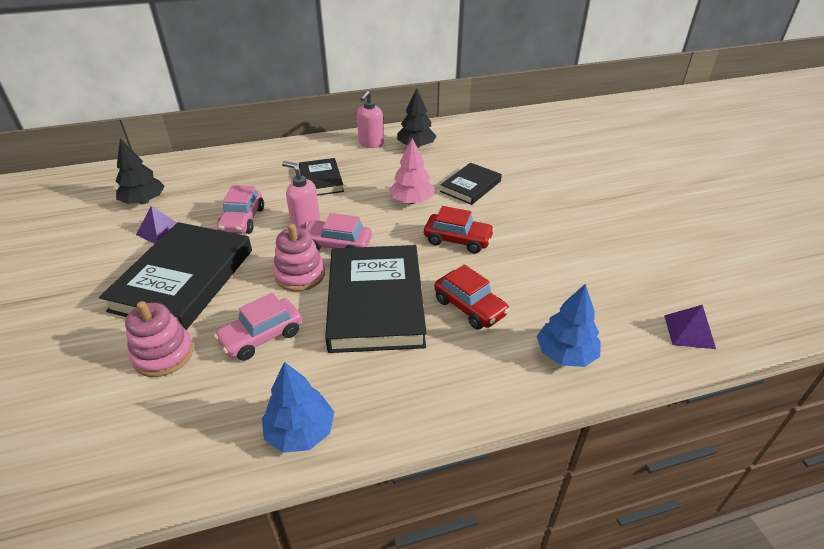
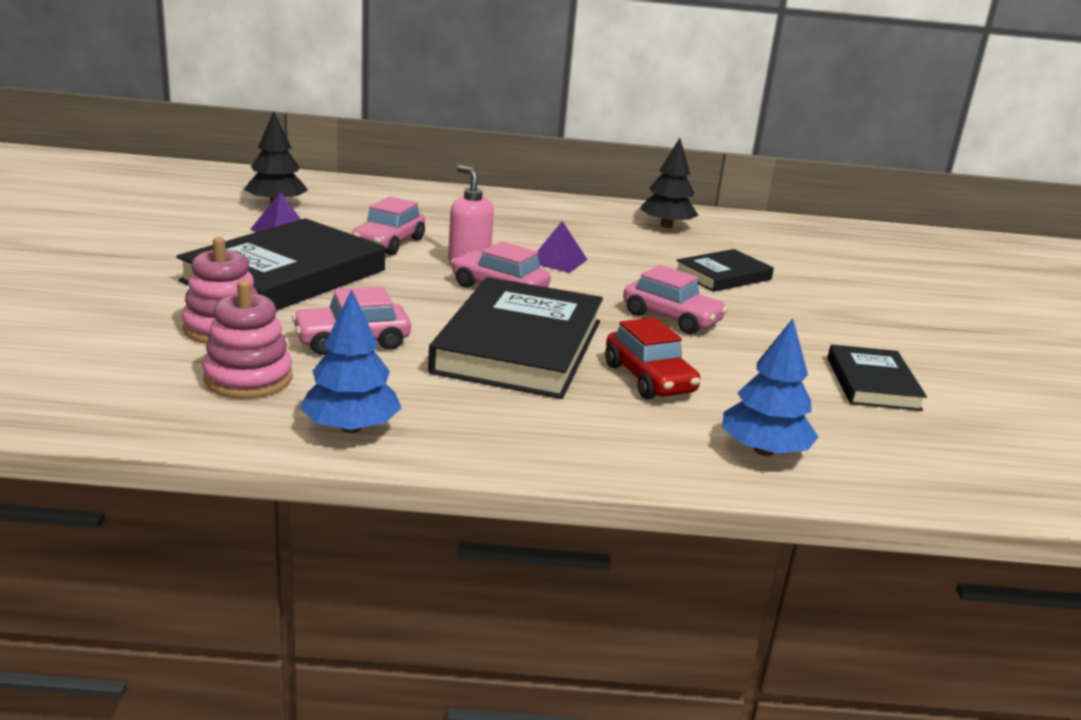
camera: 15 degrees right, 15 degrees down
pink stacking toy [273,224,325,291] -> pink stacking toy moved to [202,280,293,399]
black book [299,158,344,196] -> black book moved to [827,344,927,411]
pink soap dispenser [357,91,384,148] -> none
pink tree [389,138,435,204] -> none
red car [424,206,495,253] -> pink car [623,265,728,334]
purple pyramid [664,305,716,349] -> purple pyramid moved to [538,221,588,273]

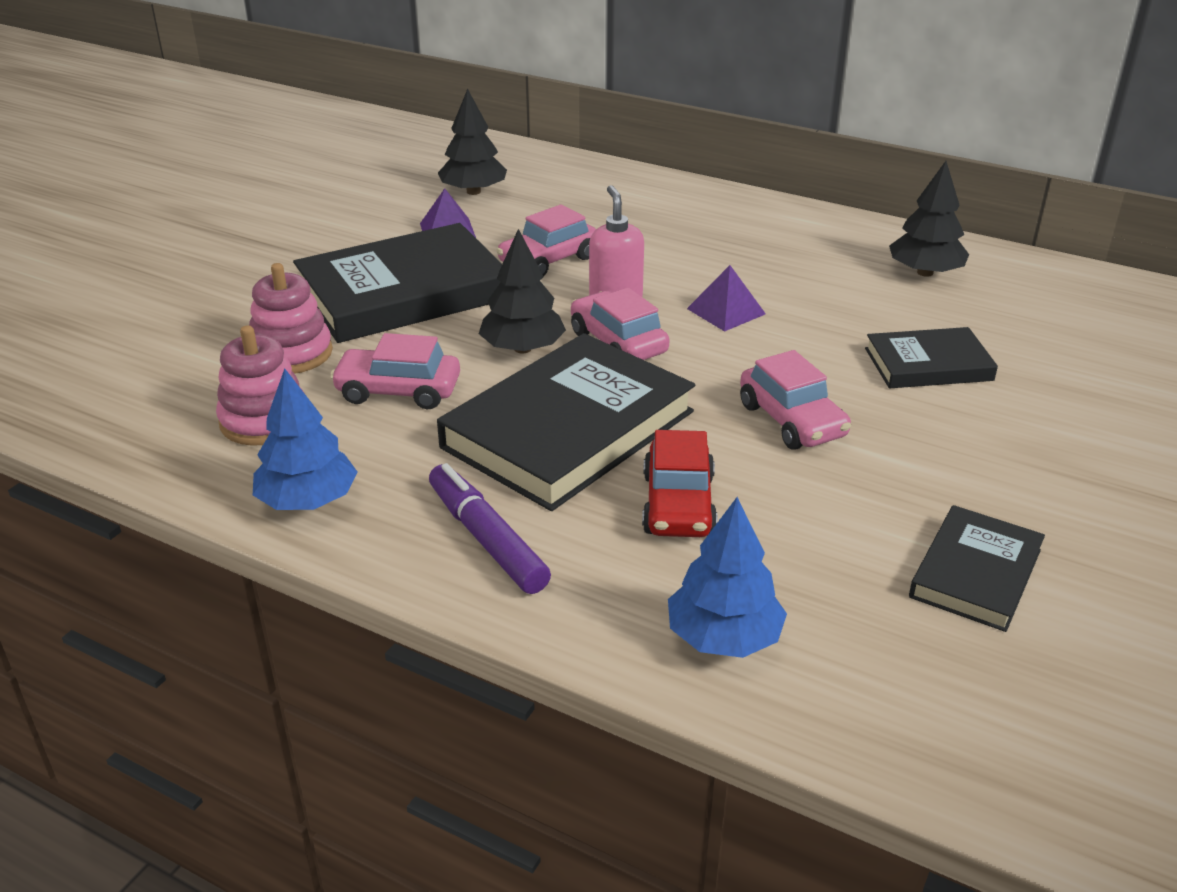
camera: 30 degrees right, 10 degrees up
none -> purple marker [429,463,551,594]
none -> black tree [479,229,566,354]

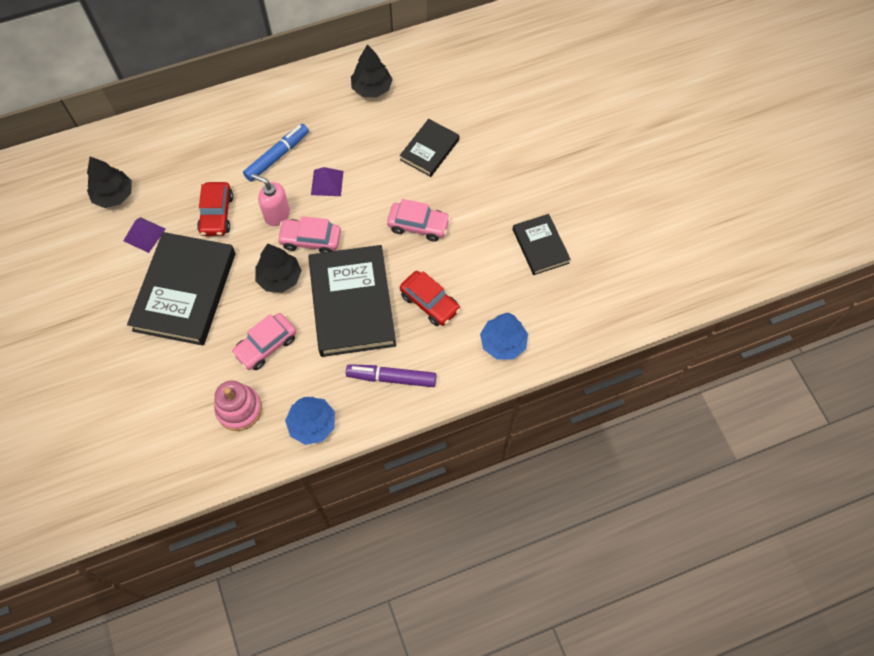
camera: 50 degrees left, 30 degrees up
pink stacking toy [249,263,333,374] -> none
pink car [496,204,596,276] -> red car [197,182,233,236]
none -> blue marker [243,124,309,182]

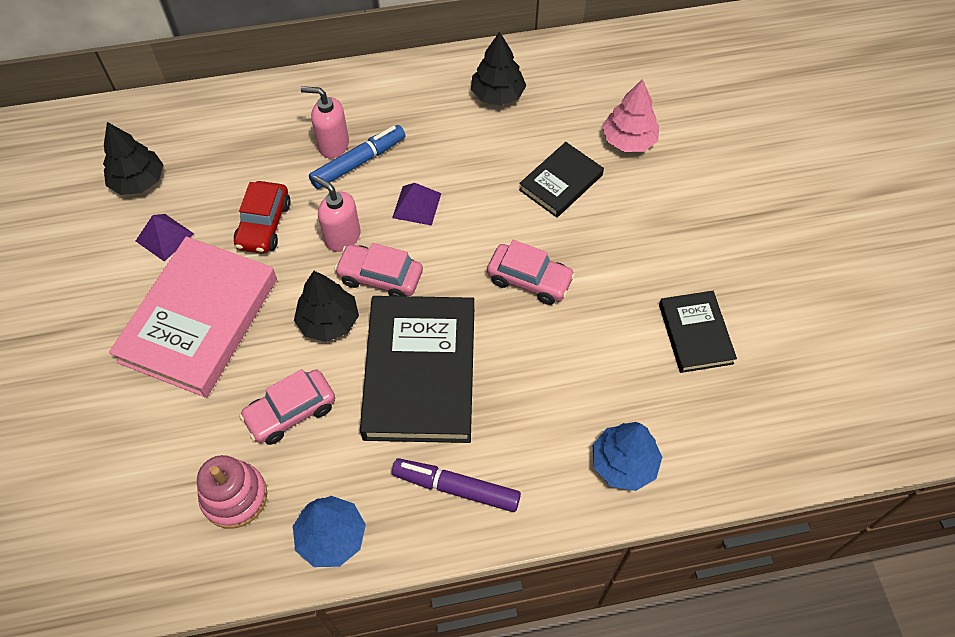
camera: 10 degrees right, 5 degrees down
black book [127,232,235,346] -> pink book [109,237,277,398]
red car [400,271,461,326] -> none
none -> pink soap dispenser [301,86,349,159]
none -> pink tree [602,79,659,152]

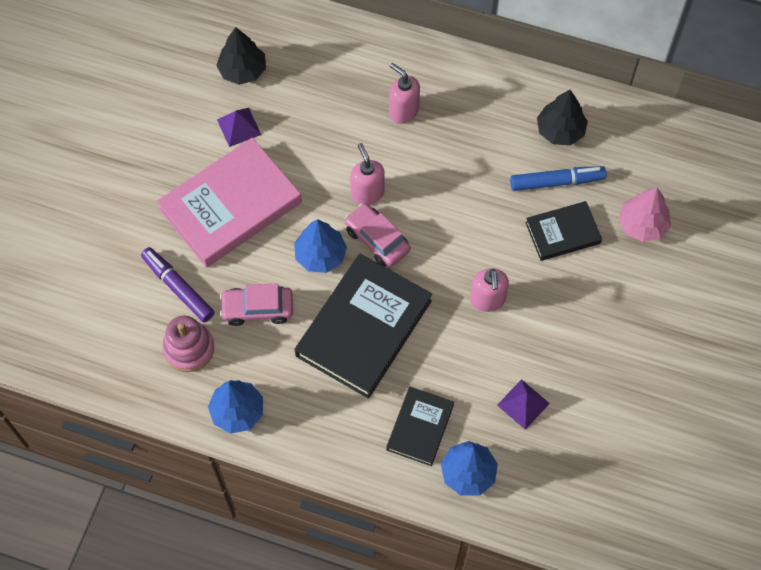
camera: 30 degrees right, 5 degrees up
red car [234,181,291,254] -> none
black tree [294,271,359,342] -> blue tree [294,219,347,273]
blue marker [309,125,405,189] -> blue marker moved to [510,166,607,191]
purple pyramid [392,183,441,226] -> purple pyramid moved to [497,379,550,430]
purple marker [392,458,521,512] -> purple marker moved to [141,247,214,322]
pink car [487,240,575,305] -> pink soap dispenser [470,268,509,312]
black book [659,291,737,373] -> black book moved to [386,386,454,466]

